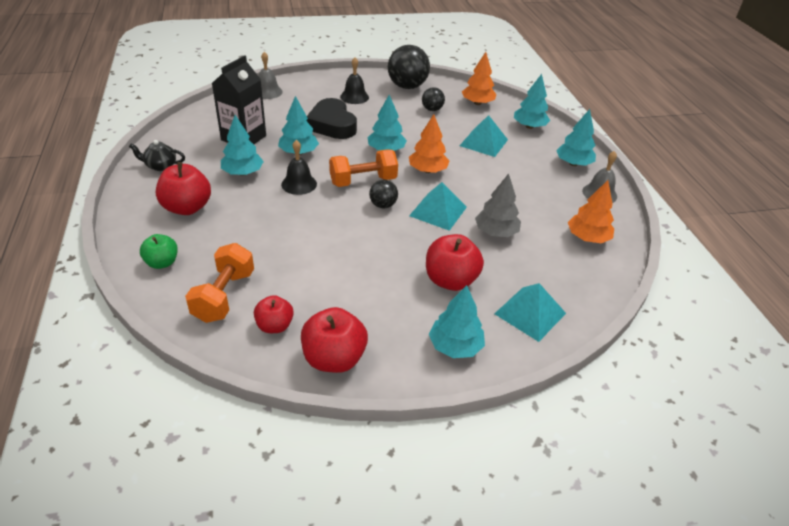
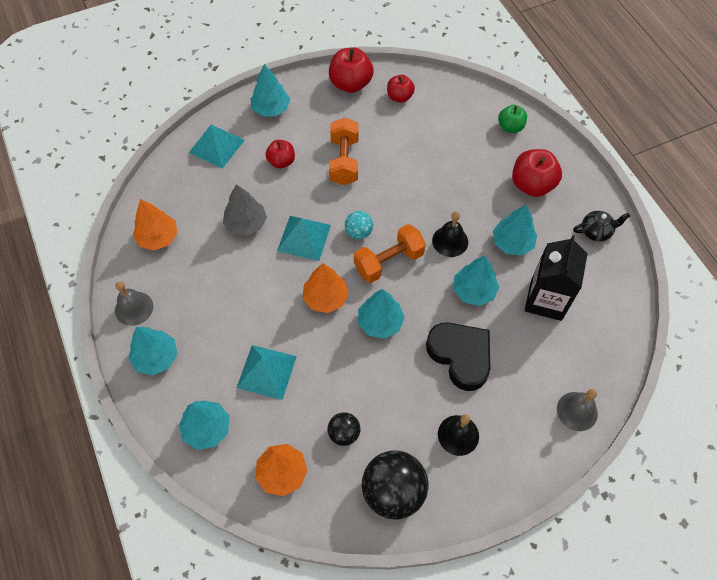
camera: 170 degrees right, 20 degrees up
orange dumbbell [185,243,254,323] -> orange dumbbell moved to [329,117,359,185]
black ball [369,180,398,208] -> turquoise ball [345,211,373,239]
red apple [426,234,484,291] -> red apple [265,140,295,169], size x0.62

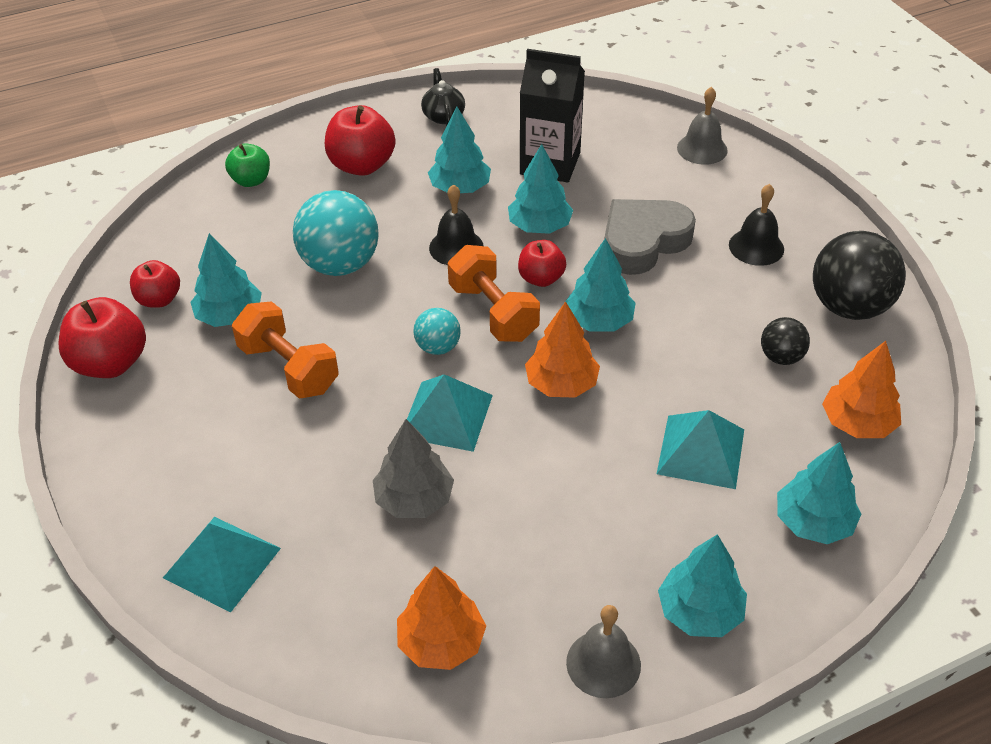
camera: 90 degrees left, 15 degrees down
turquoise tree [250,64,290,116] -> turquoise tree moved to [190,233,262,327]
red apple [265,140,295,169] -> red apple moved to [518,240,566,287]
orange dumbbell [329,117,359,185] -> orange dumbbell turned 45 degrees clockwise [232,301,339,399]
black heart [426,322,490,391] -> grey heart [605,199,696,275]
none -> turquoise ball [293,190,379,276]

